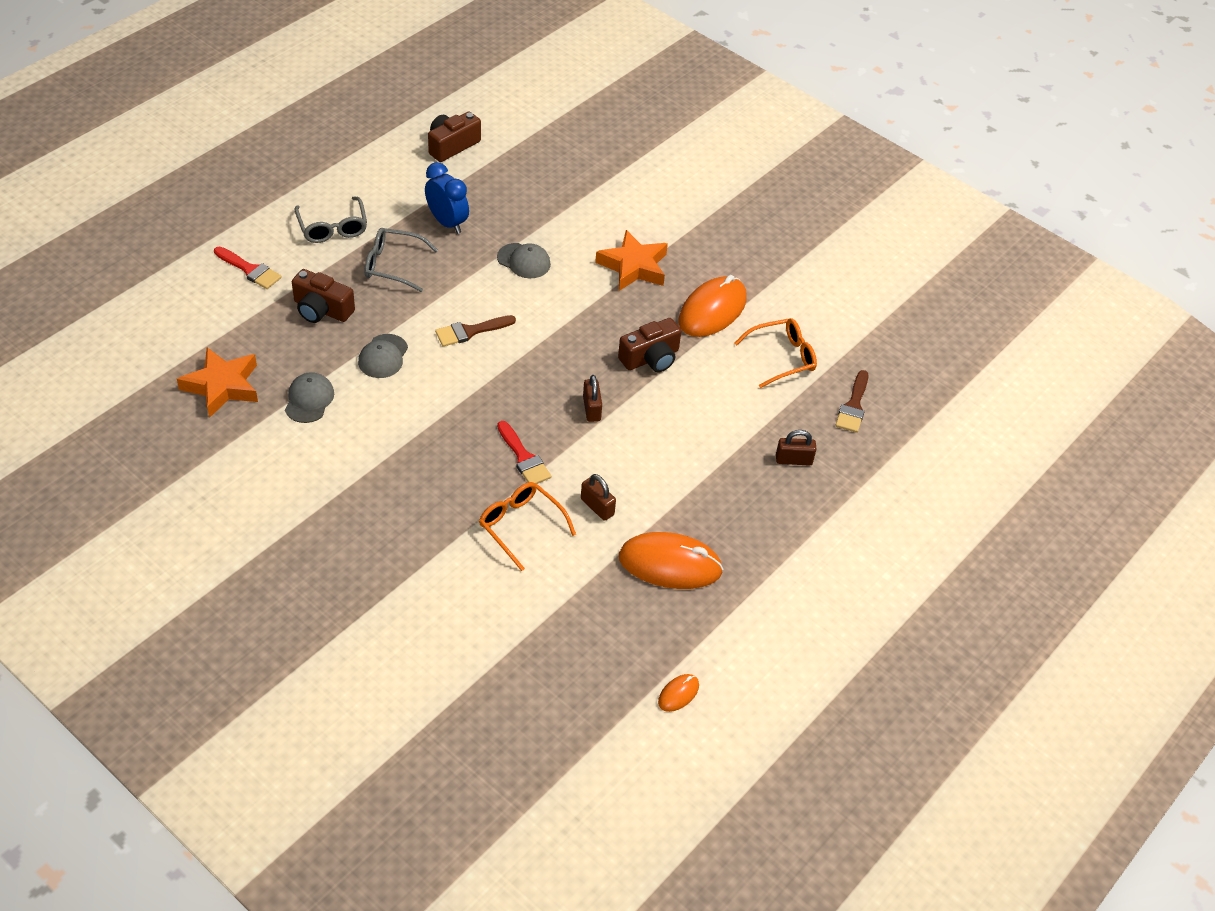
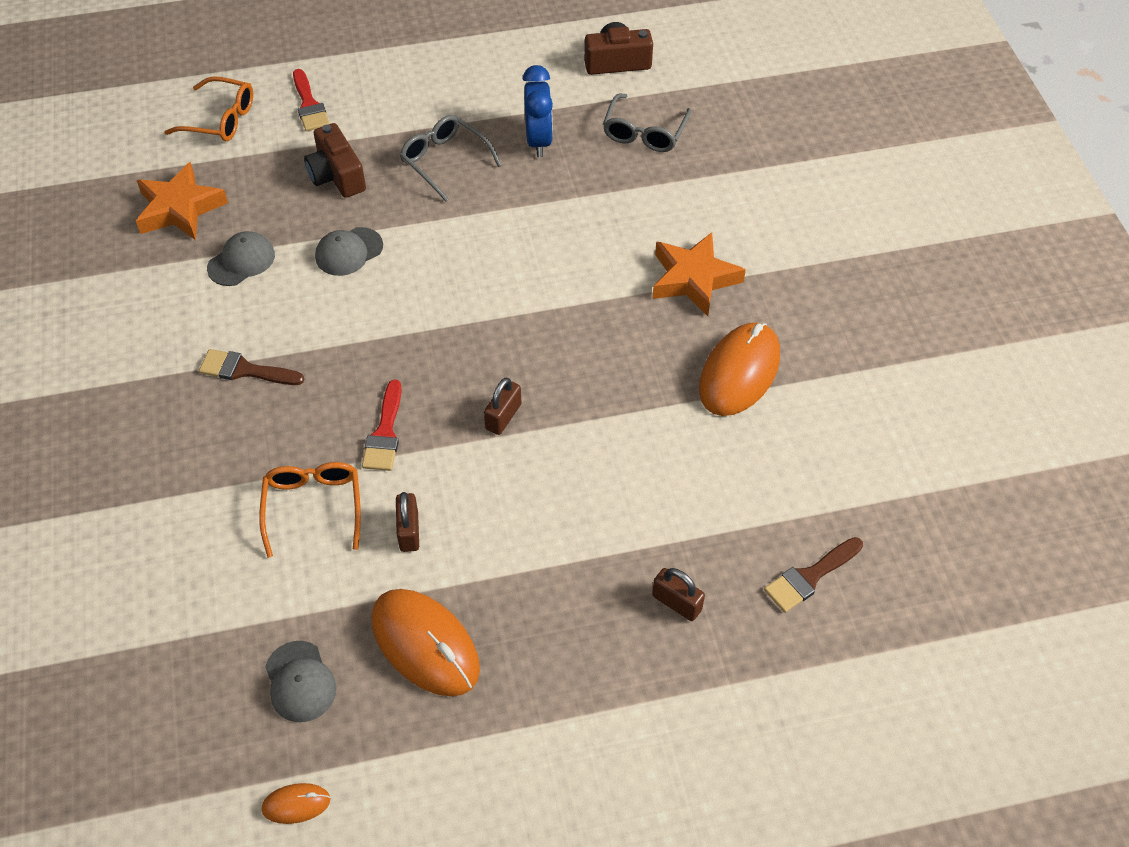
camera: 40 degrees right, 5 degrees up
grey glasses [294,197,367,243] -> grey glasses moved to [603,94,691,152]
brown brush [435,315,516,347] -> brown brush moved to [199,349,305,385]
grey cap [497,243,551,278] -> grey cap moved to [265,641,337,722]
brown camera [618,318,681,372] -> none
orange mouse [679,275,747,337] -> orange mouse turned 45 degrees counterclockwise [699,322,780,416]
orange glasses [735,318,817,388] -> orange glasses moved to [164,76,253,141]

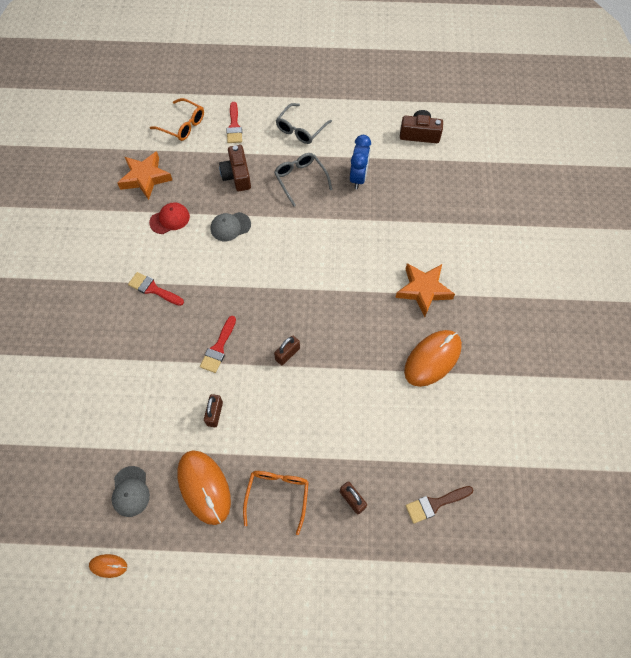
camera: 15 degrees right, 10 degrees up
brown brush [199,349,305,385] -> red brush [128,272,184,306]
grey cap [207,231,275,286] -> red cap [149,202,190,234]
orange glasses [259,462,361,558] -> orange glasses moved to [243,471,309,535]
grey glasses [603,94,691,152] -> grey glasses moved to [276,103,332,144]

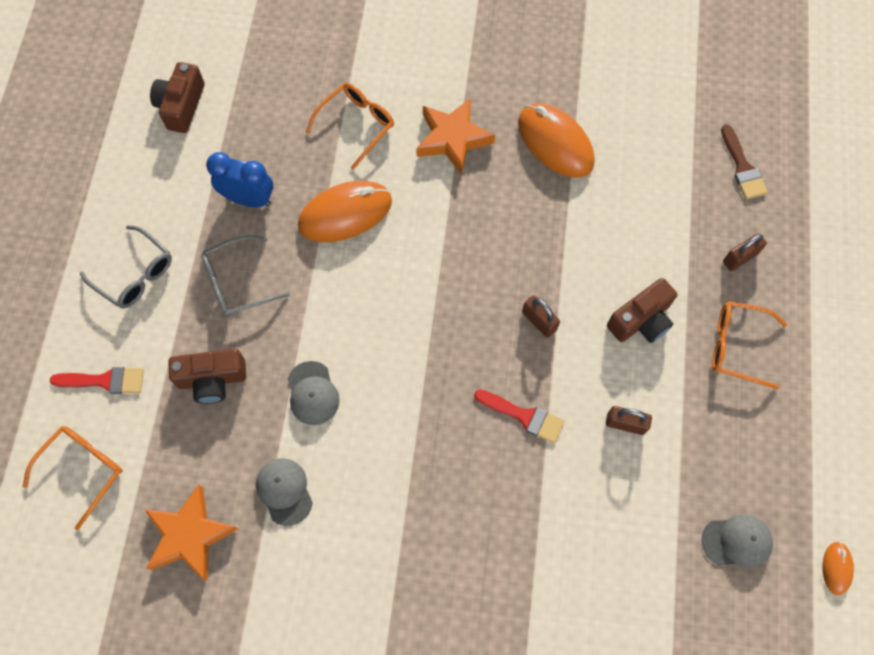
camera: 85 degrees left, 5 degrees up
red brush [128,272,184,306] -> none
red cap [149,202,190,234] -> grey cap [256,458,313,526]
orange mouse [177,450,231,525] -> orange mouse moved to [298,181,392,242]
none -> orange glasses [306,83,394,170]
none -> brown camera [607,278,677,343]

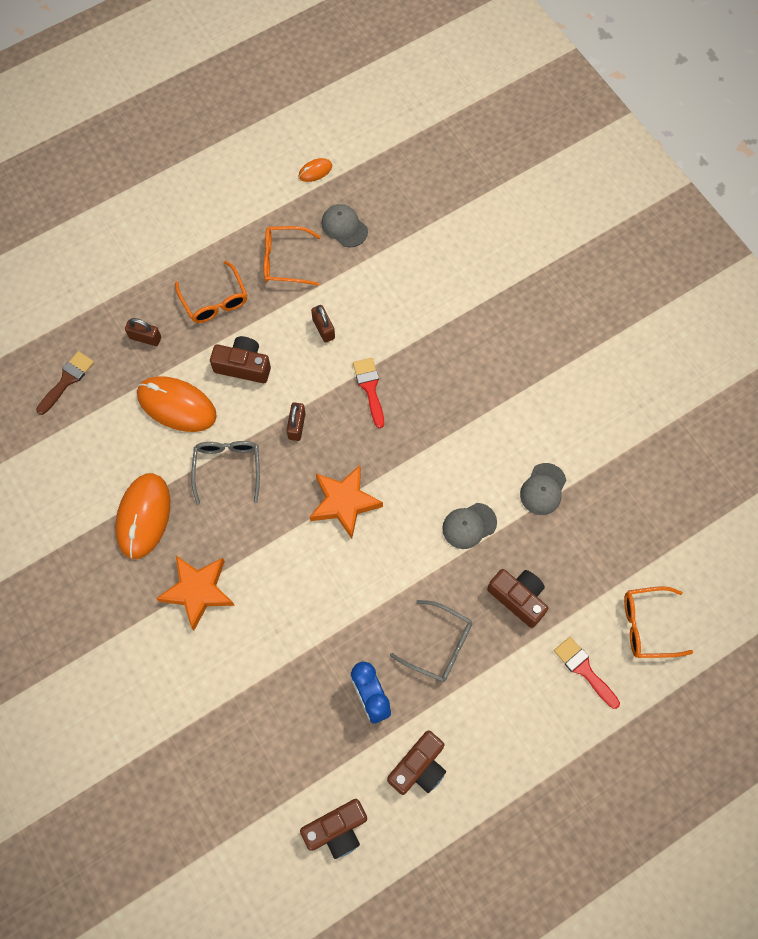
camera: 130 degrees left, 0 degrees up
grey glasses [80,225,172,309] -> grey glasses moved to [191,441,260,504]
orange star [145,484,238,581] -> orange star moved to [310,465,383,539]
grey cap [288,361,340,425] -> grey cap turned 150 degrees counterclockwise [442,503,497,549]
orange mouse [298,181,392,242] -> orange mouse moved to [137,376,217,432]
orange glasses [306,83,394,170] -> orange glasses moved to [264,226,321,286]
none -> brown camera [387,730,446,795]

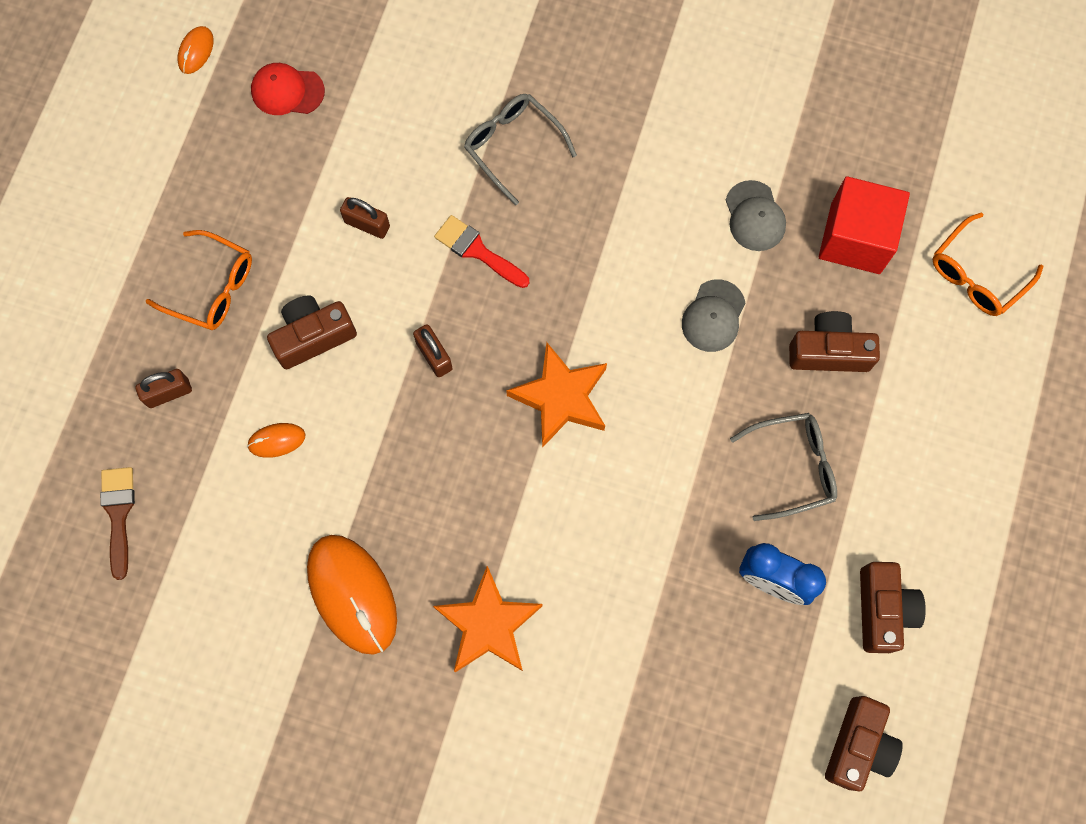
camera: 40 degrees left, 5 degrees up
orange mouse [137,376,217,432] -> orange mouse [247,423,305,458], size x0.46
grey glasses [191,441,260,504] -> grey glasses moved to [464,94,577,205]
orange glasses [264,226,321,286] -> none
grey cap [321,204,368,247] -> red cap [251,63,325,115]
red brush [554,637,620,709] -> none
none -> red cube [819,176,910,274]

